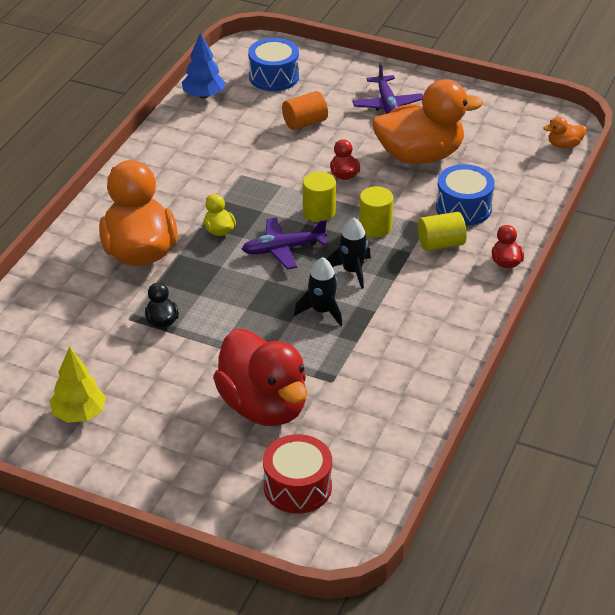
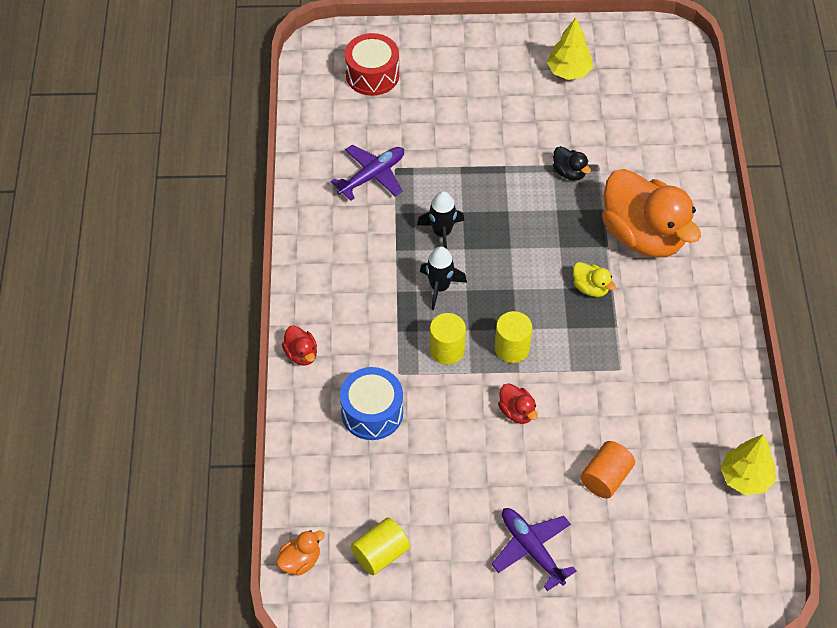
camera: 155 degrees right, 15 degrees up
blue tree [182,32,225,99] -> yellow tree [721,435,776,495]
red duck [213,329,307,426] -> none
purple plane [242,217,328,270] -> purple plane moved to [331,144,404,201]
blue drum [248,38,299,91] -> none
orange duck [372,79,483,164] -> none
yellow cylinder [418,212,467,251] -> yellow cylinder moved to [351,518,410,575]

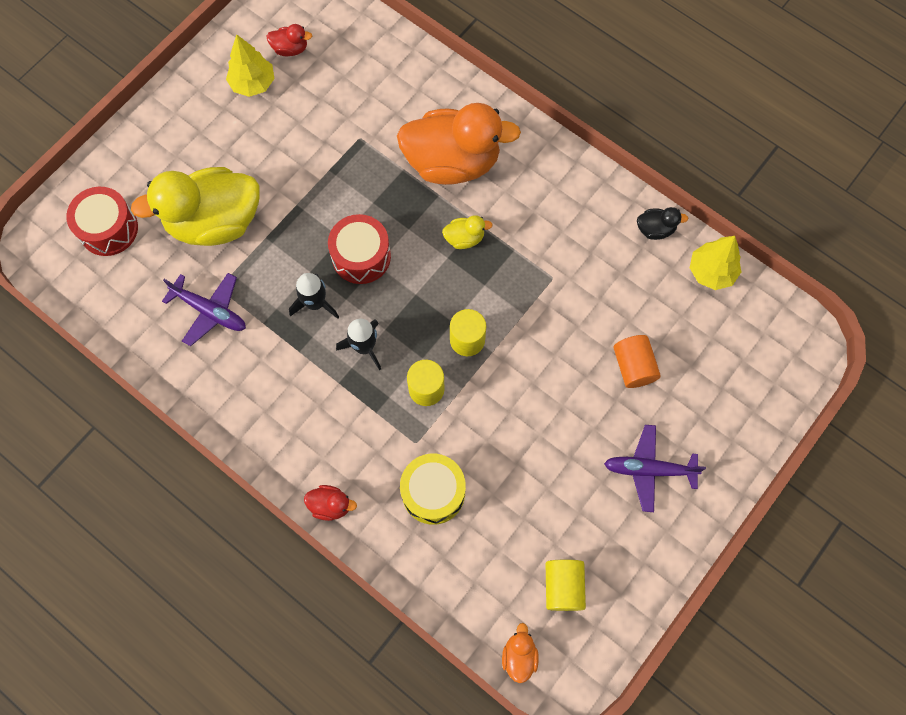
camera: 50 degrees left, 15 degrees up
purple plane [331,144,404,201] -> purple plane turned 120 degrees clockwise [162,273,246,346]
blue drum [340,367,403,440] -> yellow drum [400,454,466,525]
red duck [498,383,538,424] -> red duck moved to [266,24,312,56]
black duck [553,146,591,181] -> black duck moved to [637,207,688,240]
none -> yellow duck [131,167,259,246]
none -> red drum [328,214,391,284]

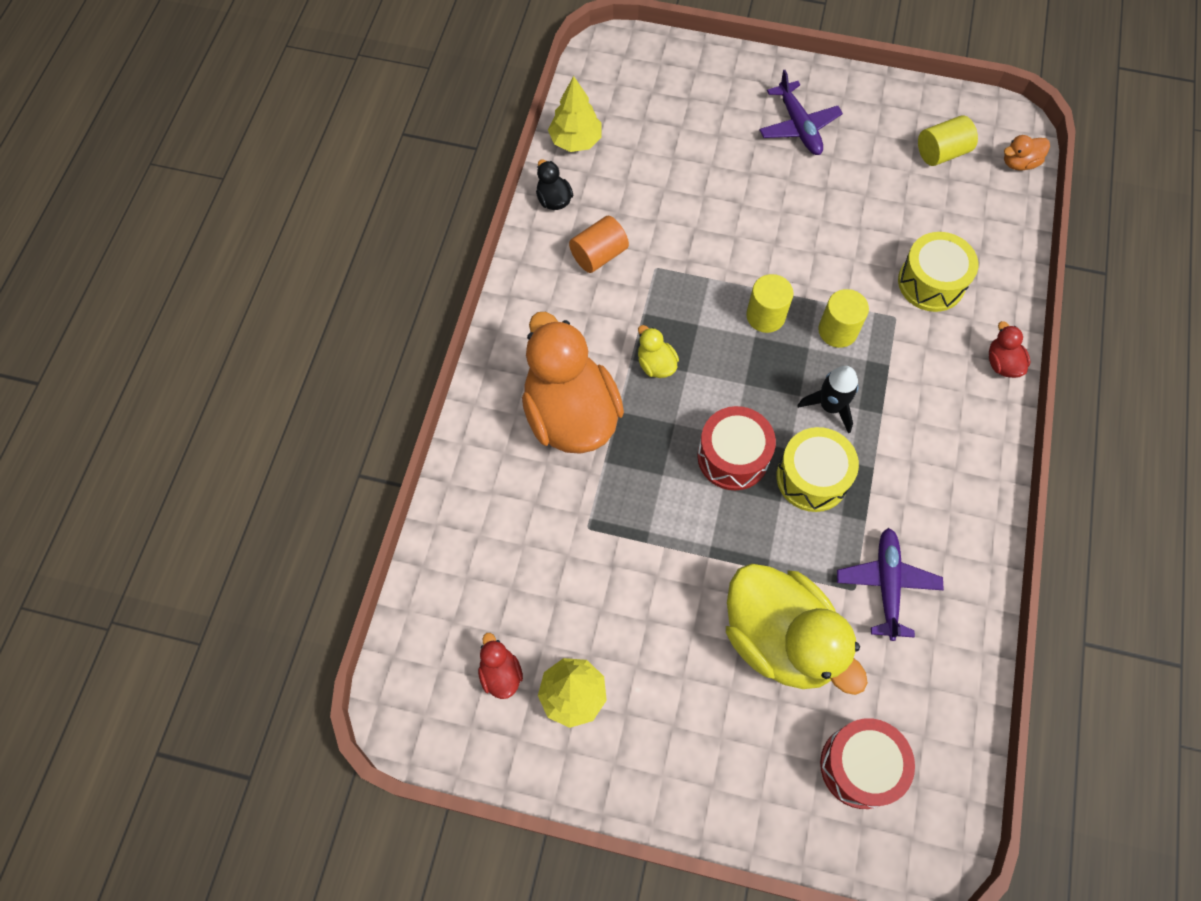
camera: 115 degrees left, 5 degrees down
black rocket [289,273,339,319] -> yellow drum [777,427,859,512]
orange cylinder [613,335,661,388] -> orange cylinder moved to [569,216,629,273]

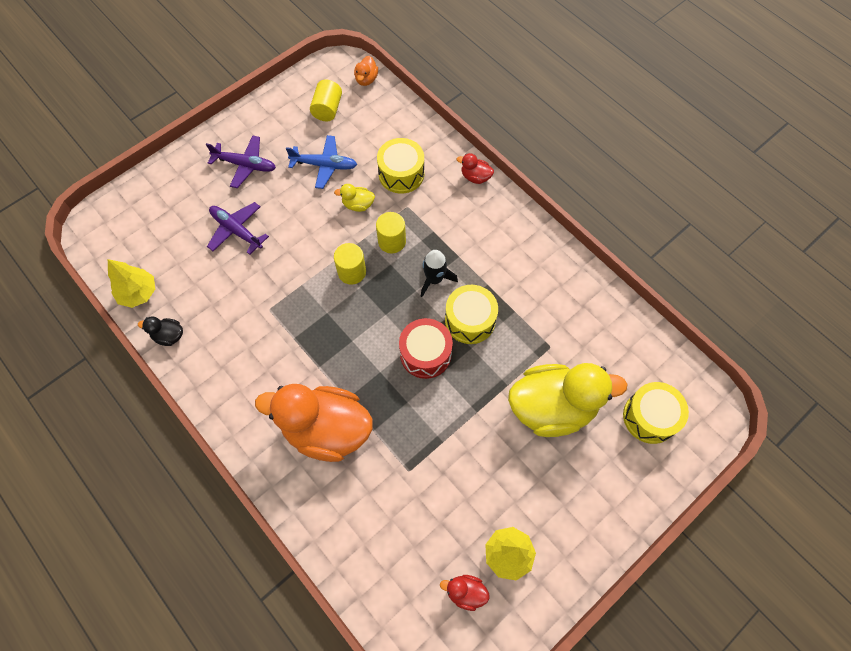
camera: 55 degrees left, 0 degrees up
orange cylinder [569,216,629,273] -> none
yellow duck [638,325,679,378] -> yellow duck moved to [334,184,375,212]
red drum [820,718,915,809] -> yellow drum [623,382,689,444]
purple plane [837,528,944,641] -> purple plane moved to [207,202,269,255]
none -> blue plane [286,135,357,189]

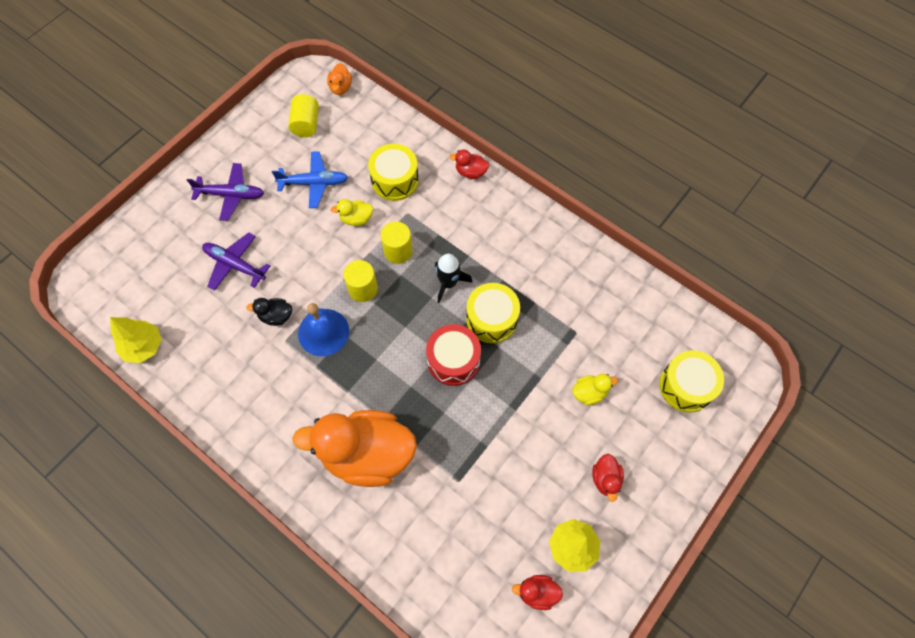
camera: 10 degrees left, 0 degrees up
black duck [138,317,183,346] -> black duck moved to [246,298,292,326]
yellow duck [508,363,627,437] -> yellow duck [572,374,618,406], size x0.41
none -> blue bell [298,303,349,356]
none -> red duck [592,454,624,502]

